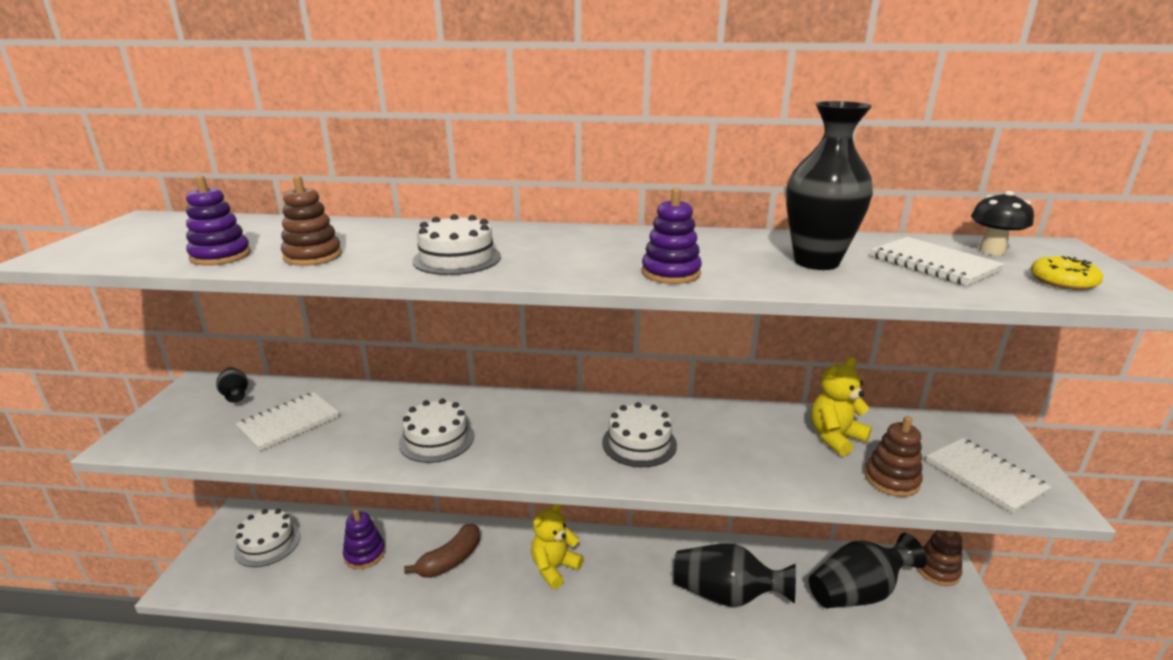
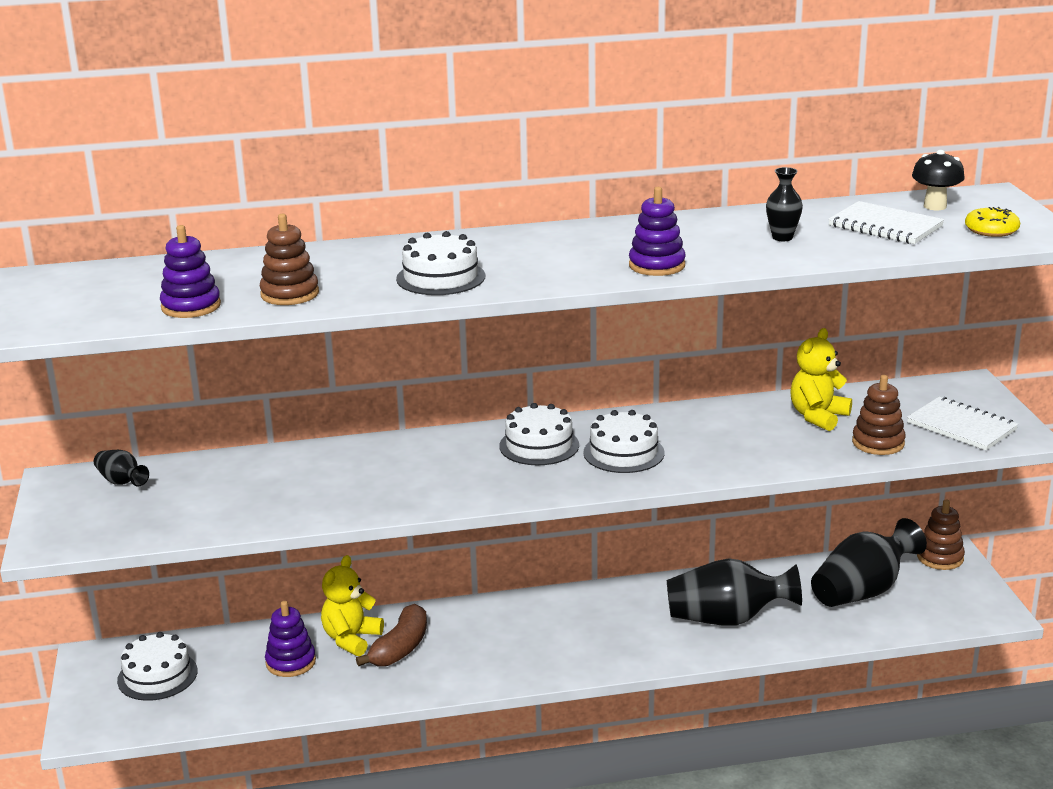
camera: 15 degrees left, 0 degrees up
white notebook [236,392,339,451] -> none
white cake [399,399,474,463] -> white cake moved to [499,403,579,465]
yellow teddy bear [531,504,584,589] -> yellow teddy bear moved to [321,555,384,656]
black vase [786,101,873,270] -> black vase [766,167,803,241], size x0.48

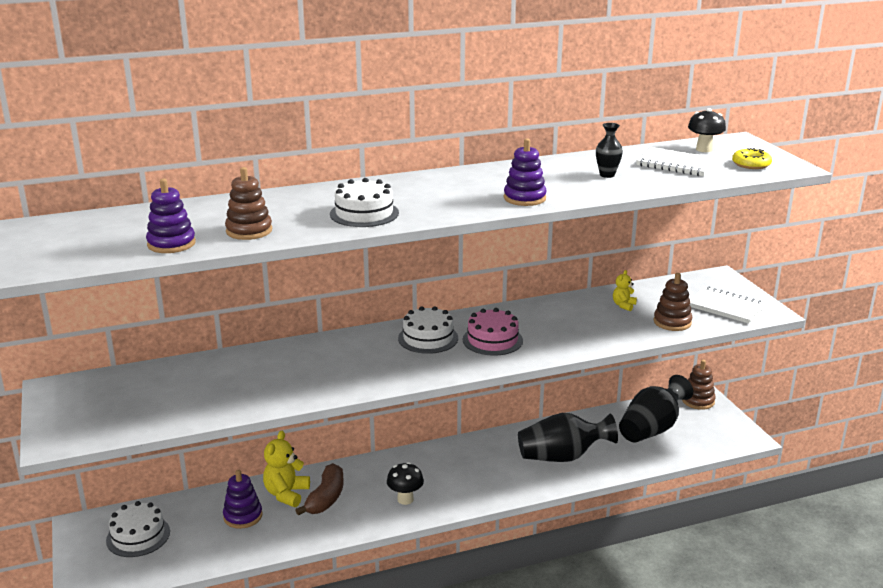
camera: 10 degrees left, 0 degrees up
black vase [94,450,149,486] -> none
white cake [583,410,664,473] -> pink cake [463,308,523,356]
yellow teddy bear [790,328,852,431] -> yellow teddy bear [613,270,637,311], size x0.56
none -> black mushroom [387,462,424,505]

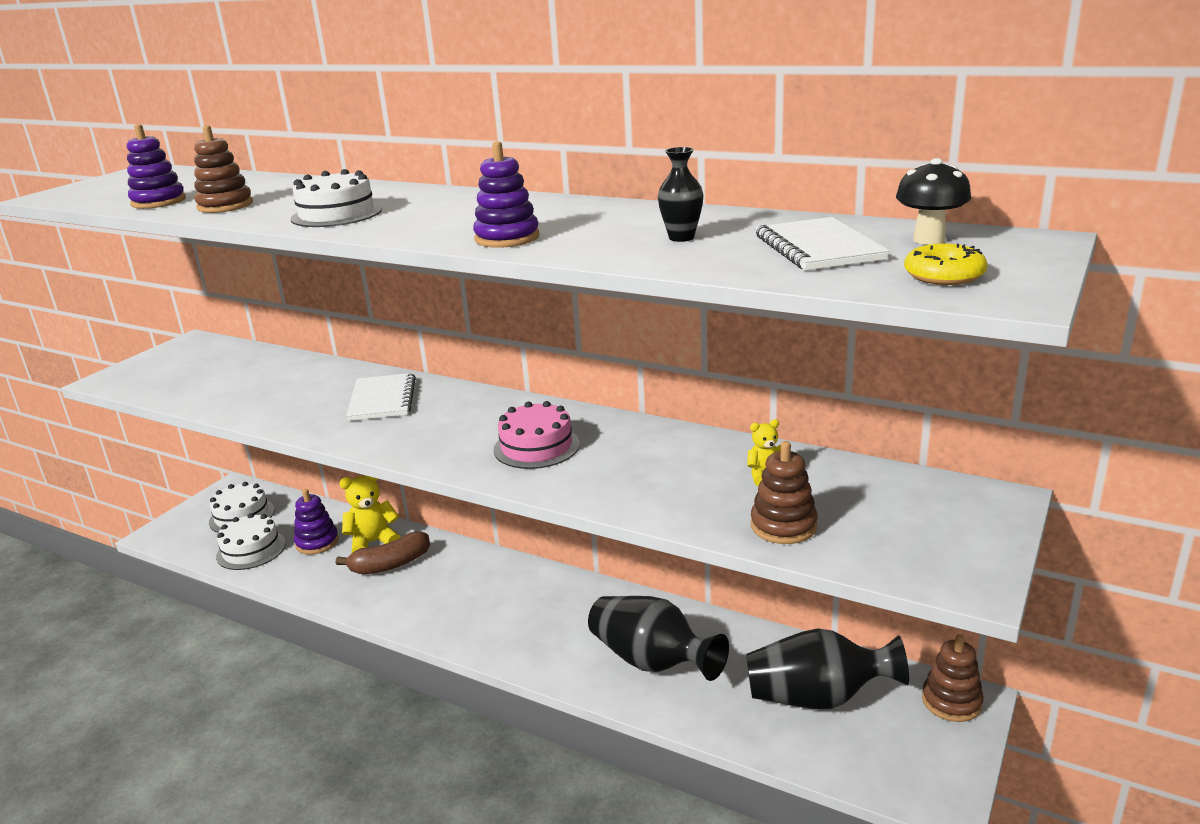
camera: 50 degrees right, 0 degrees up
black mushroom [387,462,424,505] -> none
white cake [398,306,458,354] -> white cake moved to [216,513,286,570]
white notebook [690,287,765,324] -> white notebook moved to [346,373,416,421]

